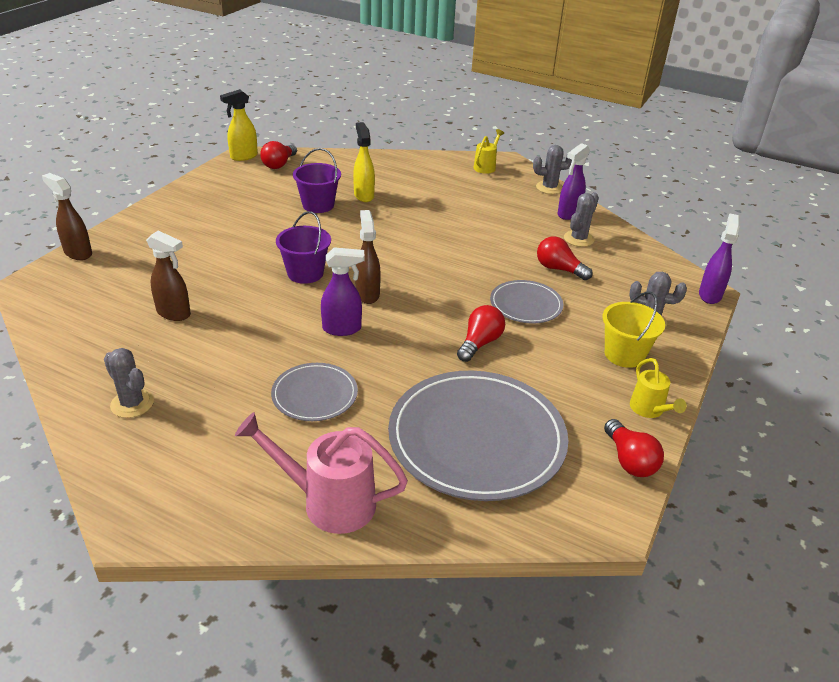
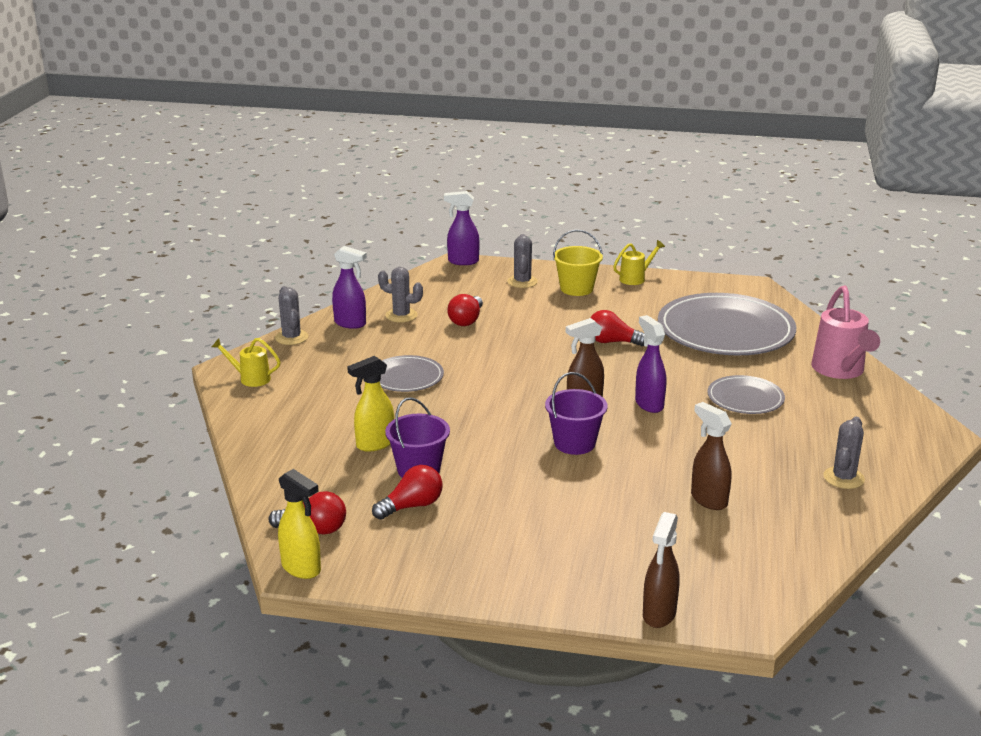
camera: 105 degrees left, 10 degrees down
brown spray bottle [146,231,191,321] -> brown spray bottle turned 45 degrees counterclockwise [691,402,732,510]
grey plate [490,280,563,324] -> grey plate moved to [380,355,444,392]
red light bulb [604,419,664,477] -> red light bulb moved to [372,465,443,520]

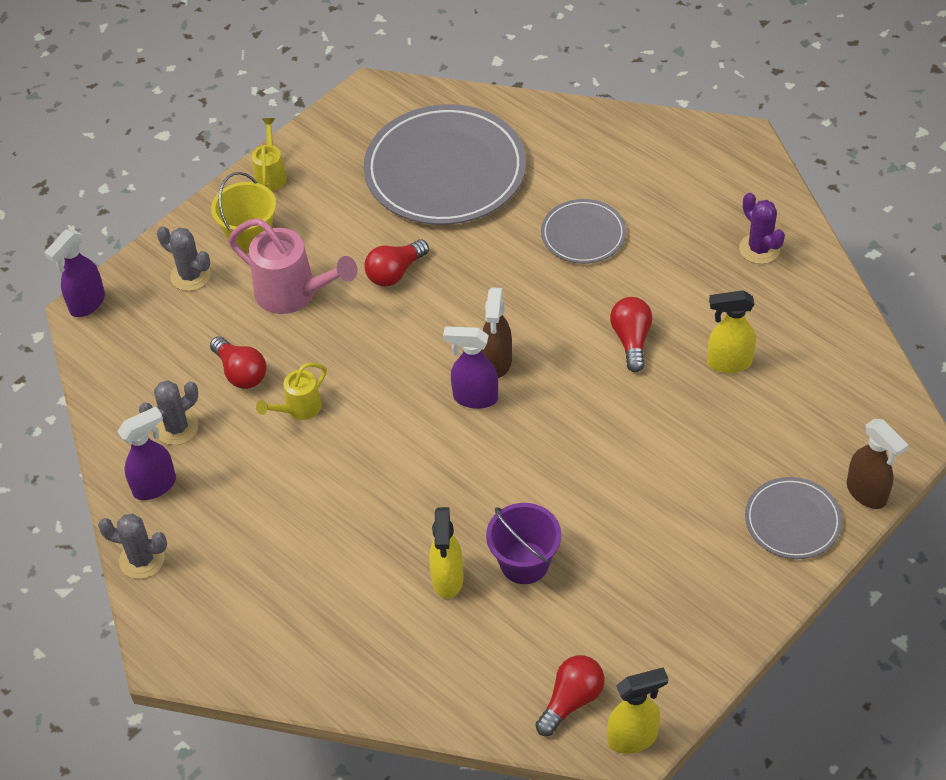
camera: 55 degrees left, 25 degrees up
yellow watering can [212,338,281,387] -> yellow watering can moved to [256,363,327,420]
red light bulb [372,465,443,520] -> red light bulb moved to [610,297,652,372]
grey plate [380,355,444,392] -> grey plate moved to [745,477,842,559]
purple bucket [545,372,608,455] -> none
purple spray bottle [635,315,666,413] -> purple spray bottle moved to [443,326,498,409]
brown spray bottle [691,402,732,510] -> yellow spray bottle [707,290,756,373]
pink watering can [811,285,880,379] -> pink watering can moved to [228,218,358,314]
grey cactus [823,416,865,489] -> purple cactus [739,193,785,264]

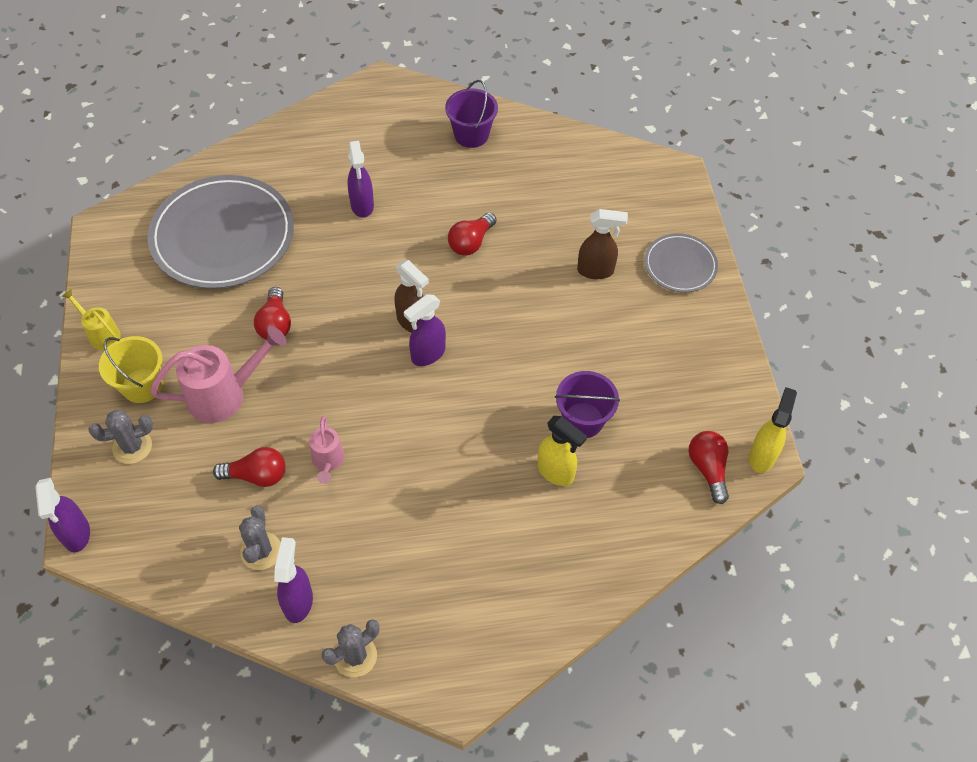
camera: 55 degrees left, 5 degrees up
yellow watering can [256,363,327,420] -> pink watering can [309,416,344,484]
grey plate [541,199,626,264] -> purple spray bottle [347,141,374,218]
red light bulb [610,297,652,372] -> red light bulb turned 90 degrees counterclockwise [448,212,497,256]
yellow spray bottle [707,290,756,373] -> none
purple cactus [739,193,785,264] -> purple bucket [445,80,498,148]
brown spray bottle [847,419,908,509] -> brown spray bottle moved to [577,209,628,279]

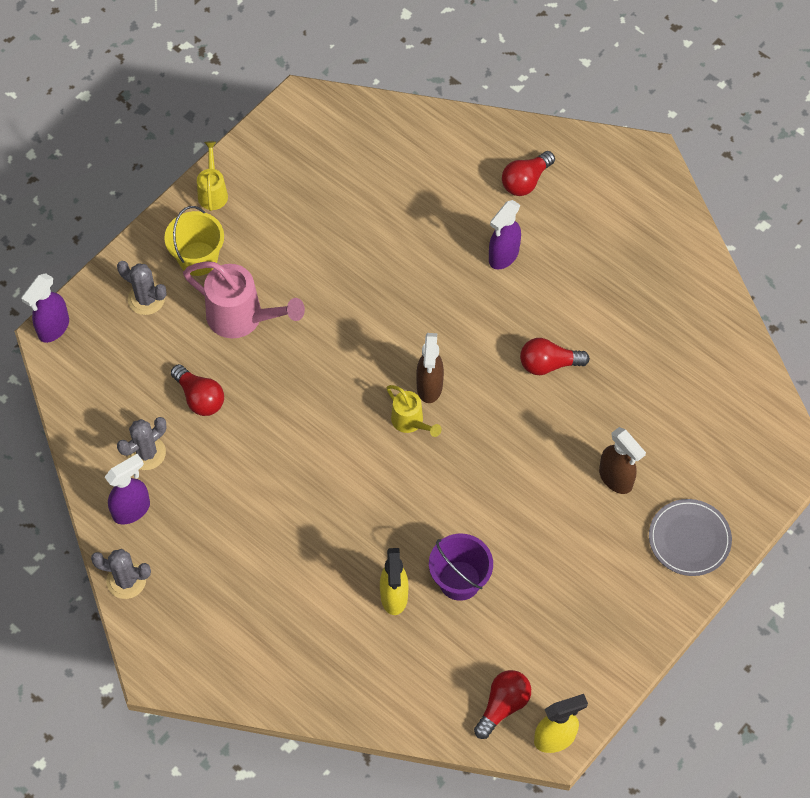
camera: 50 degrees right, 5 degrees up
grey plate [148,175,294,289] -> none
red light bulb [254,287,291,340] -> red light bulb moved to [502,151,555,196]
pink watering can [309,416,344,484] -> none
purple spray bottle [404,294,446,366] -> yellow watering can [387,385,442,437]
purple bucket [445,80,498,148] -> none

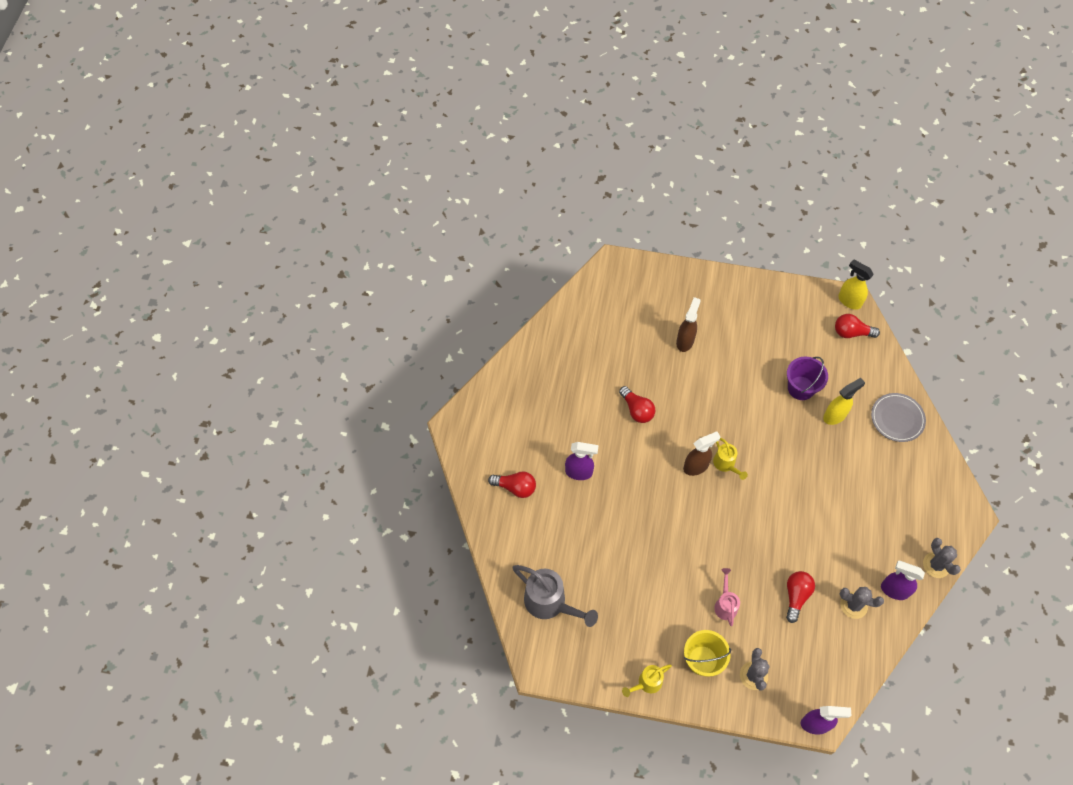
camera: 120 degrees left, 0 degrees up
pink watering can [183,261,305,338] -> pink watering can [714,568,740,626], size x0.56
yellow watering can [387,385,442,437] -> yellow watering can turned 135 degrees clockwise [713,438,748,480]
grey plate [649,499,732,576] -> grey plate moved to [871,393,926,442]
none -> grey watering can [513,565,598,627]

